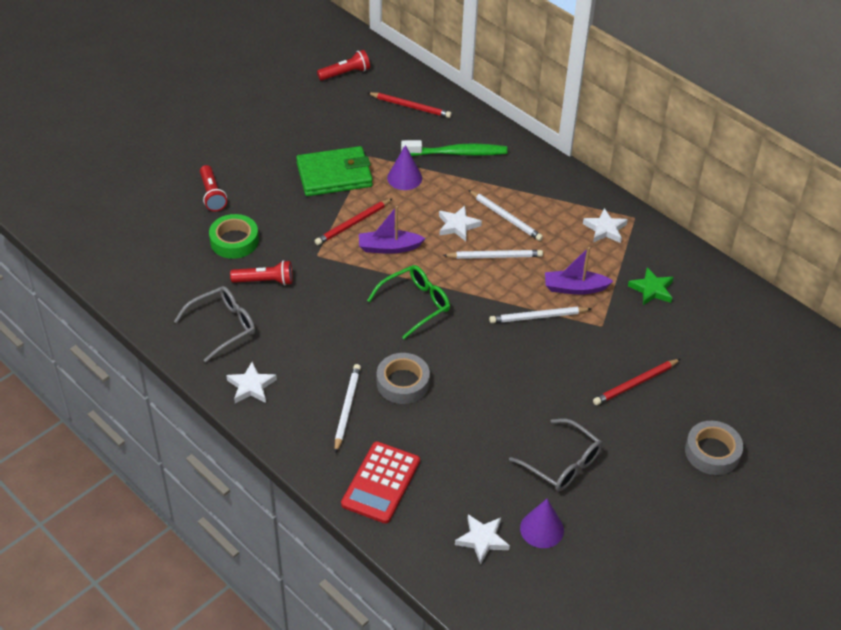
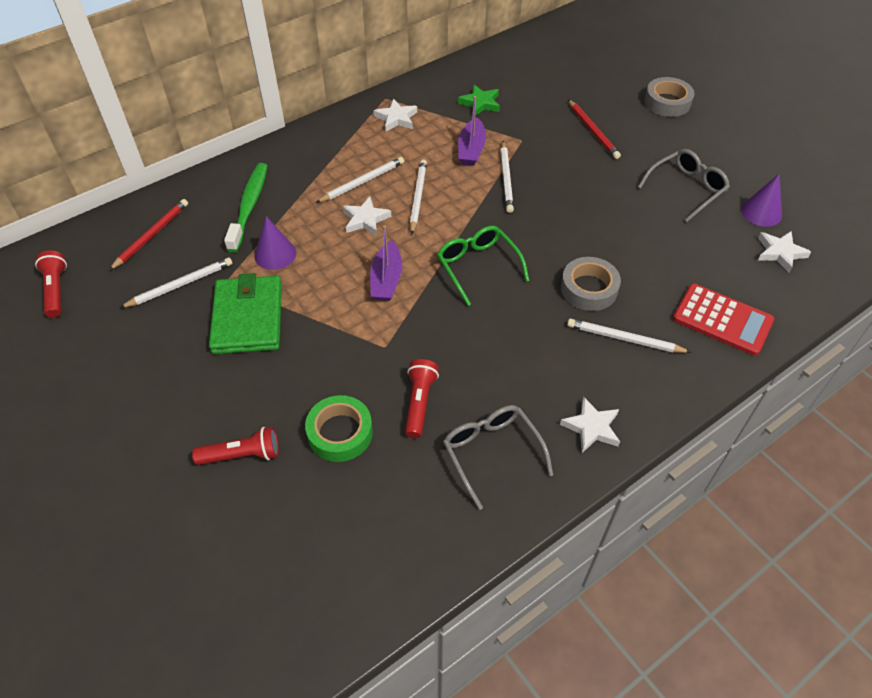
camera: 80 degrees left, 5 degrees up
red pencil [315,198,393,245] -> none
none -> white pencil [120,258,232,308]

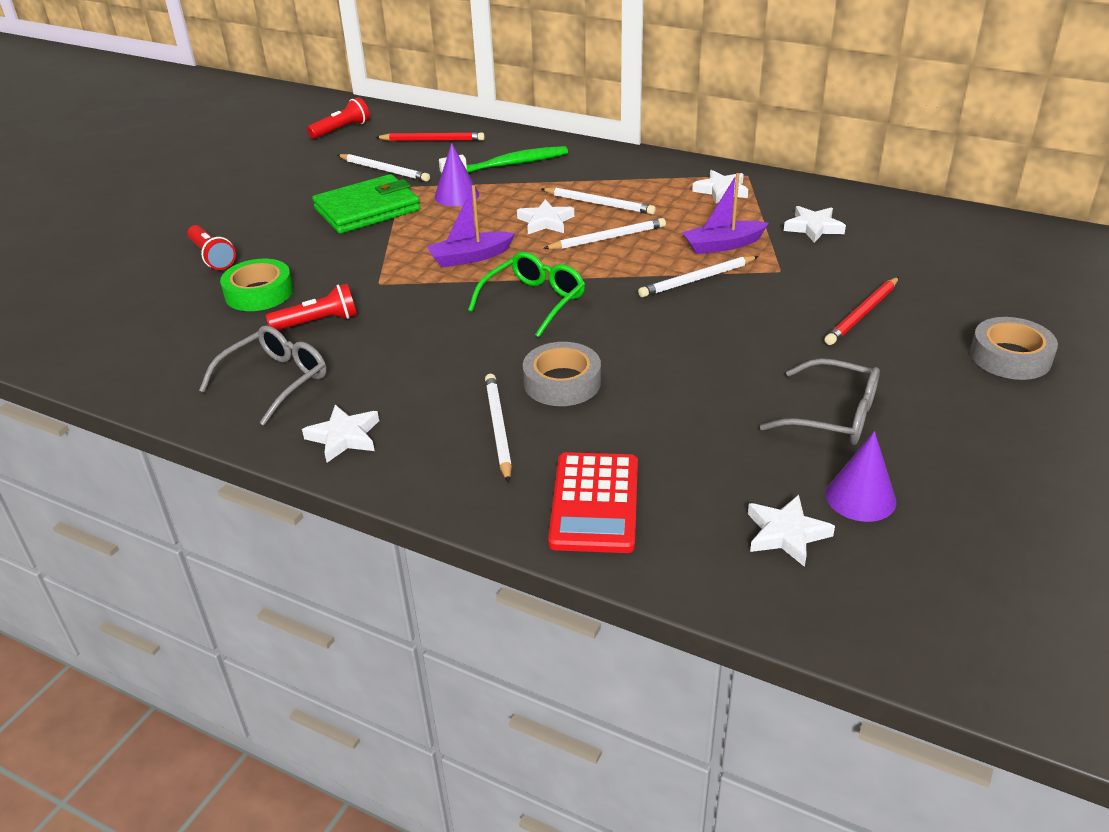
camera: 65 degrees right, 15 degrees down
green star [458,85,500,116] -> white star [784,206,846,243]

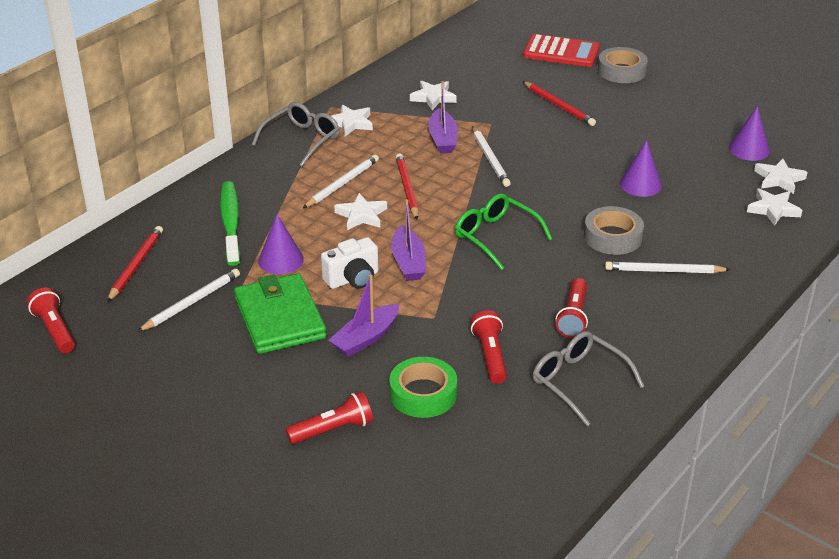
camera: 80 degrees left, 0 degrees up
white star [302,405,379,463] -> white star moved to [747,188,802,226]
white pencil [543,218,666,249] -> red pencil [396,153,419,219]
red calculator [548,452,638,553] -> red calculator moved to [523,34,600,67]
grey glasses [760,358,880,445] -> grey glasses moved to [252,102,340,166]
none -> white camera [321,237,378,289]
none -> purple boat [328,274,399,357]
none -> red flashlight [556,278,588,338]
none -> purple cone [620,140,662,197]

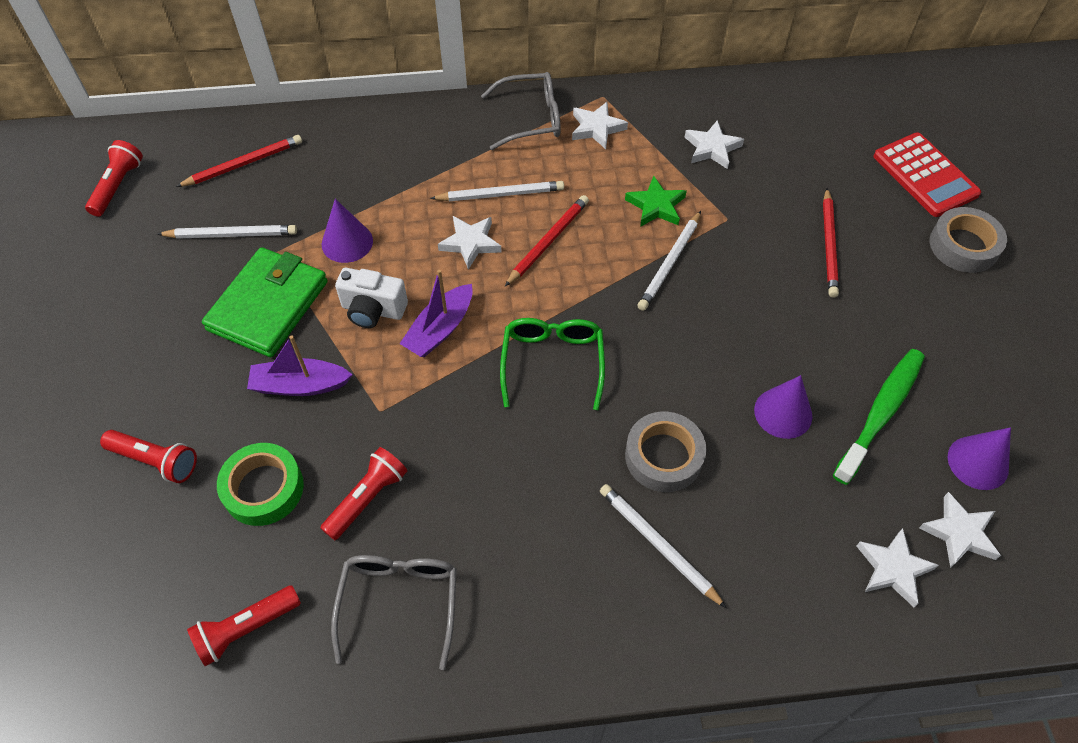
camera: 45 degrees right, 20 degrees up
green toothbrush [220,181,241,266] -> green toothbrush moved to [833,349,925,485]
purple boat [428,81,458,153] -> green star [625,176,687,227]
red flashlight [556,278,588,338] -> red flashlight moved to [187,585,301,666]

